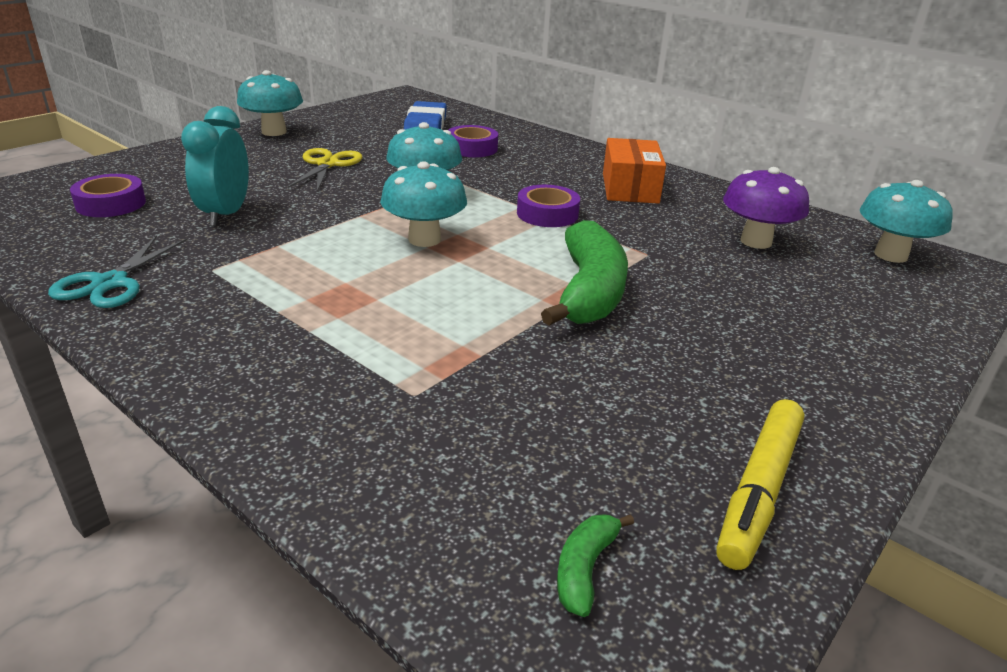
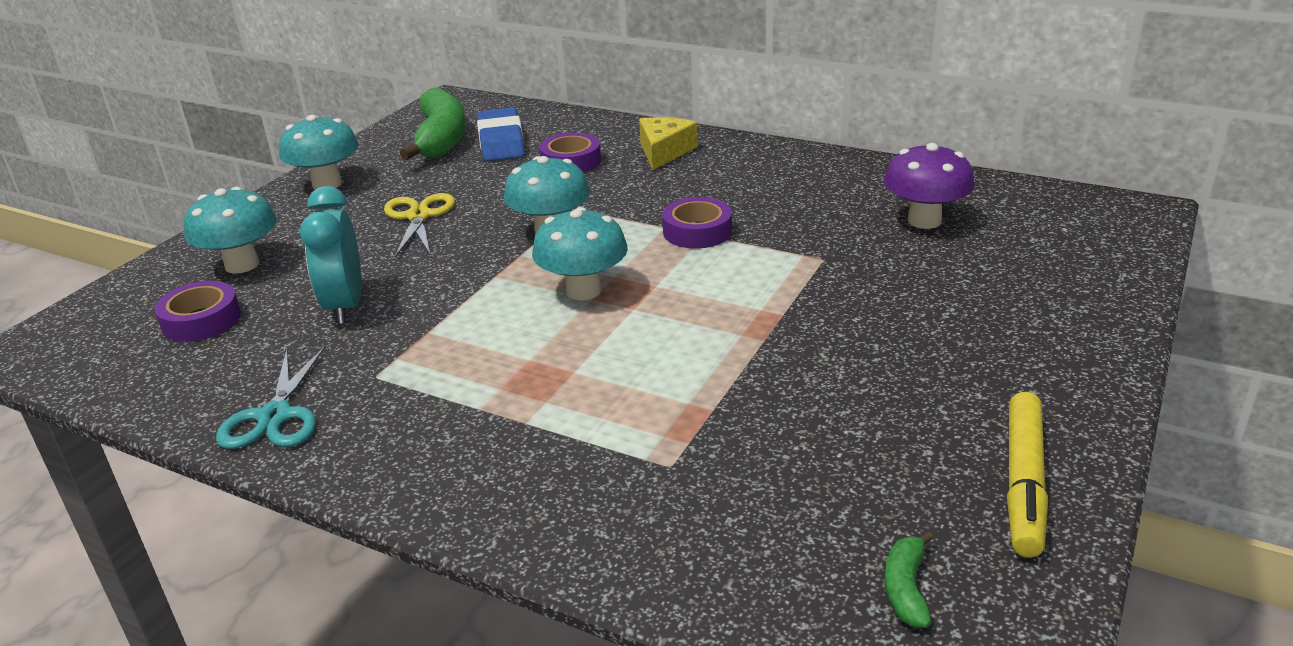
camera: 10 degrees left, 0 degrees up
green banana [541,220,628,326] -> green banana moved to [400,87,466,160]
orange box [603,138,666,204] -> none
turquoise mushroom [860,180,953,263] -> turquoise mushroom moved to [184,187,277,274]
none -> yellow cheese [639,117,697,170]

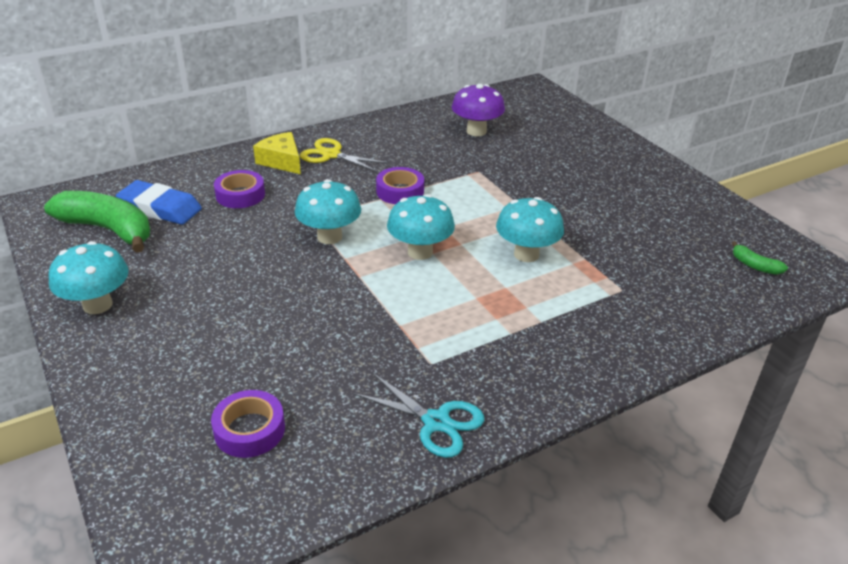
camera: 60 degrees left, 5 degrees up
turquoise mushroom [184,187,277,274] -> turquoise mushroom moved to [496,197,564,262]
turquoise clock [300,186,361,324] -> none
yellow scissors [384,193,455,257] -> yellow scissors moved to [300,138,389,172]
yellow marker [1007,392,1048,558] -> none

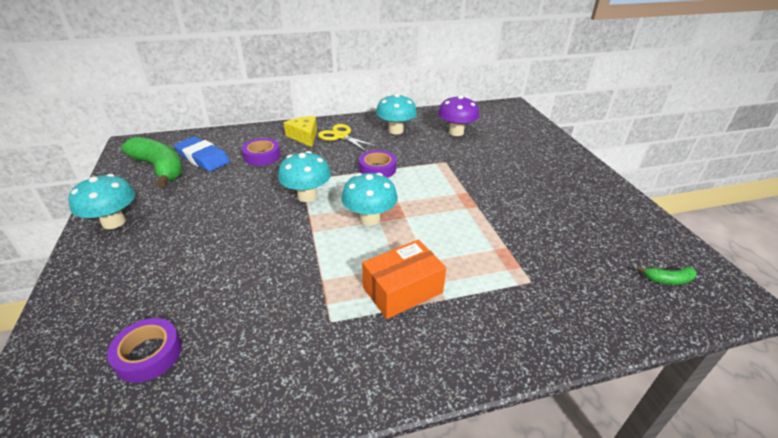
camera: 15 degrees right, 0 degrees up
turquoise scissors [353,373,484,458] -> none
turquoise mushroom [496,197,564,262] -> turquoise mushroom moved to [376,94,417,134]
green banana [732,241,788,275] -> green banana turned 60 degrees counterclockwise [637,266,697,285]
none -> orange box [362,240,446,319]

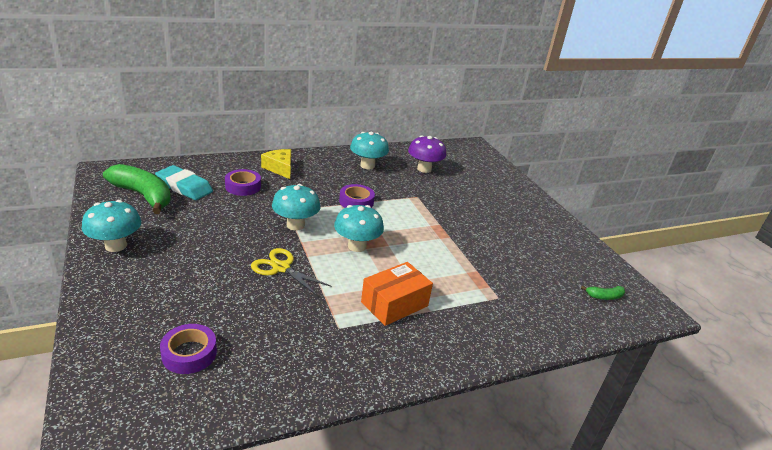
camera: 10 degrees left, 5 degrees down
blue eraser [174,136,230,172] -> turquoise eraser [155,165,213,200]
yellow scissors [318,124,379,152] -> yellow scissors moved to [251,248,332,296]

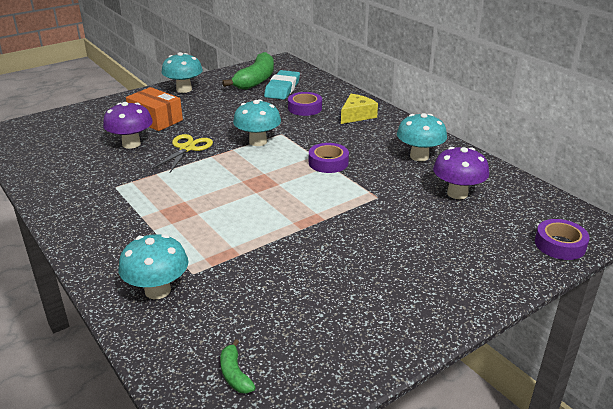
camera: 80 degrees right, 0 degrees up
purple tape [160,324,217,374] -> purple tape moved to [535,219,590,260]
turquoise mushroom [334,205,384,252] -> turquoise mushroom moved to [118,234,188,299]
orange box [361,262,433,326] -> orange box moved to [126,87,183,131]
none -> purple mushroom [103,102,153,149]

